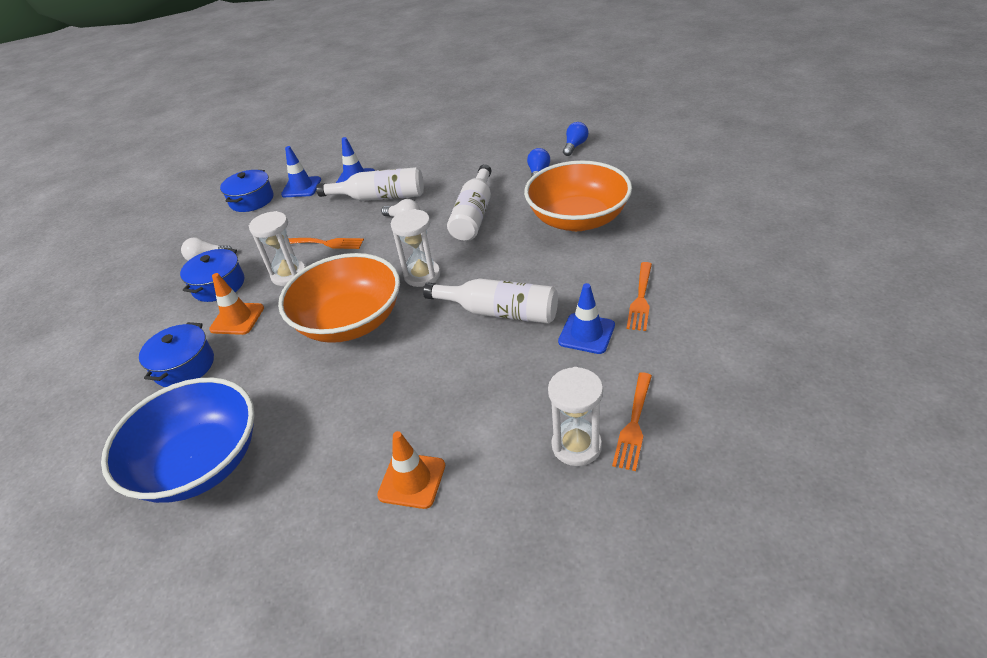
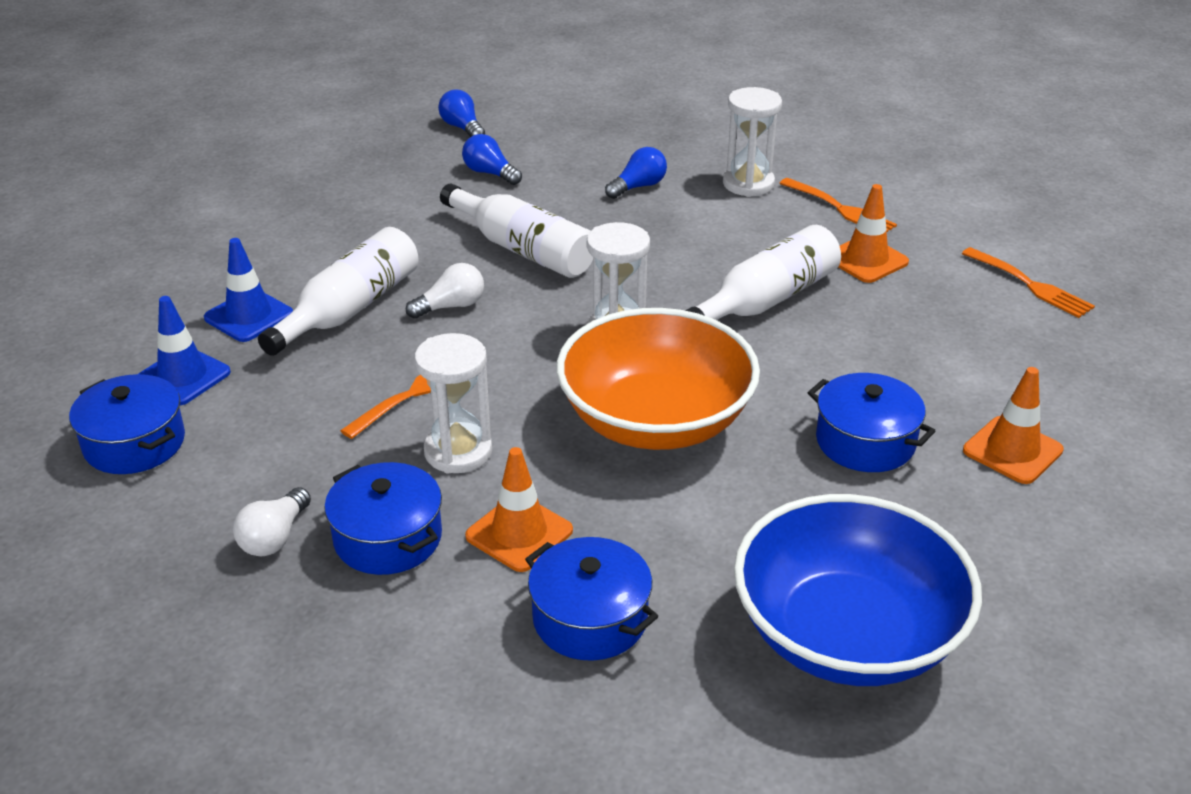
camera: 65 degrees left, 5 degrees down
orange bowl [524,161,632,231] -> blue light bulb [605,147,667,199]
white hourglass [548,367,603,466] -> white hourglass moved to [723,87,782,197]
blue traffic cone [558,283,615,354] -> orange traffic cone [839,184,909,283]
none -> blue pot [808,373,935,472]

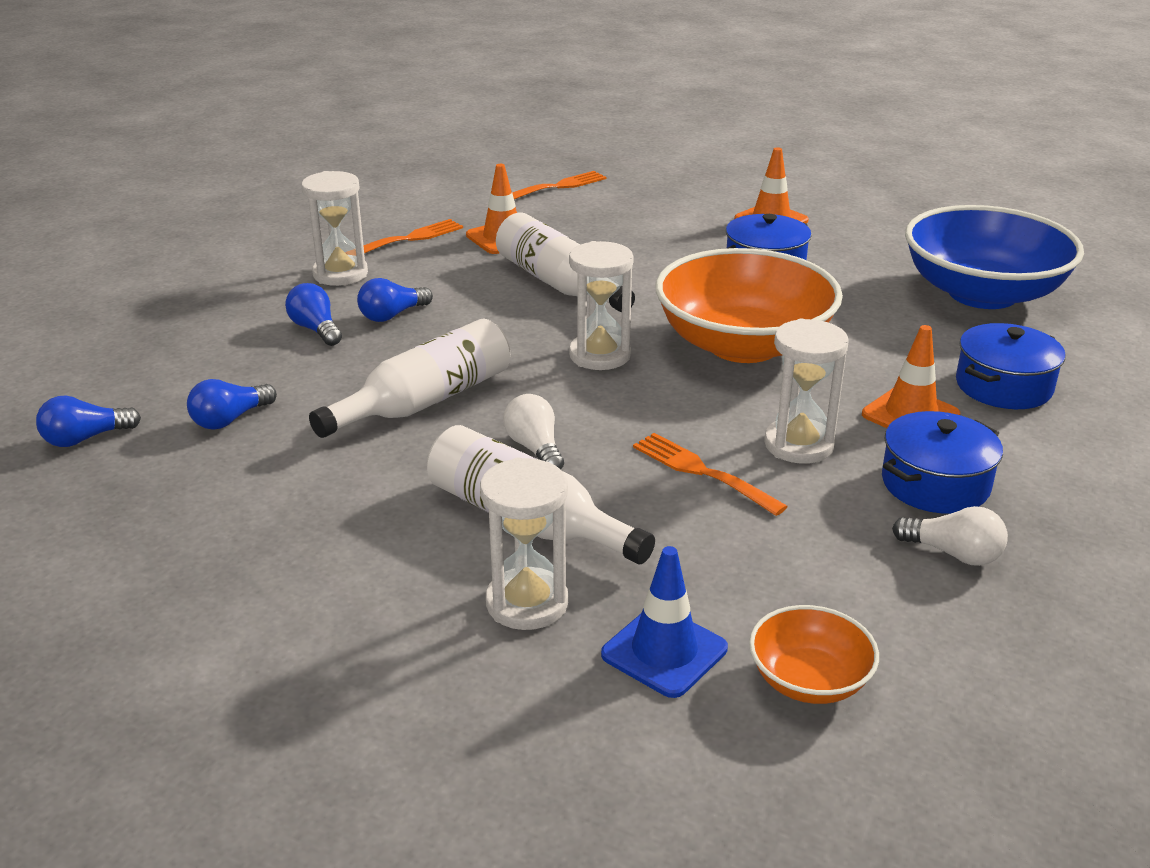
camera: 85 degrees left, 5 degrees down
blue pot [69,374,185,474] -> orange bowl [749,605,879,704]
blue traffic cone [204,238,293,342] -> white hourglass [480,458,568,630]
none -> blue light bulb [357,278,433,322]

